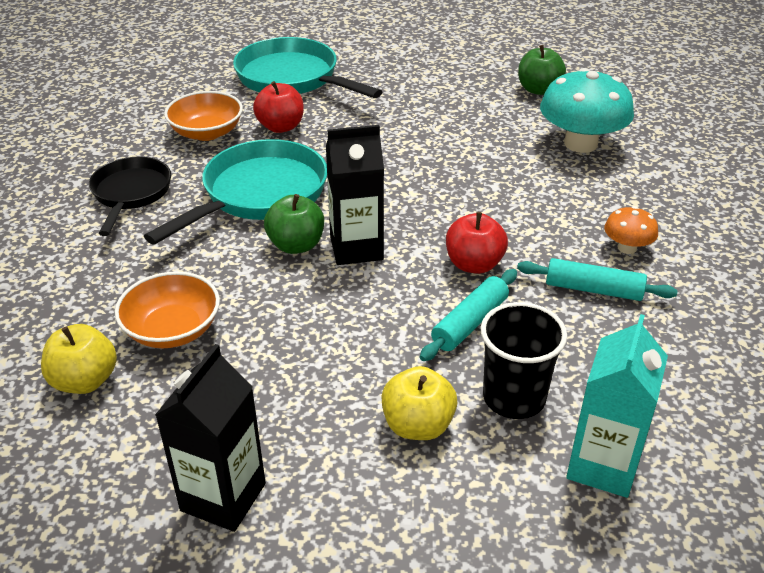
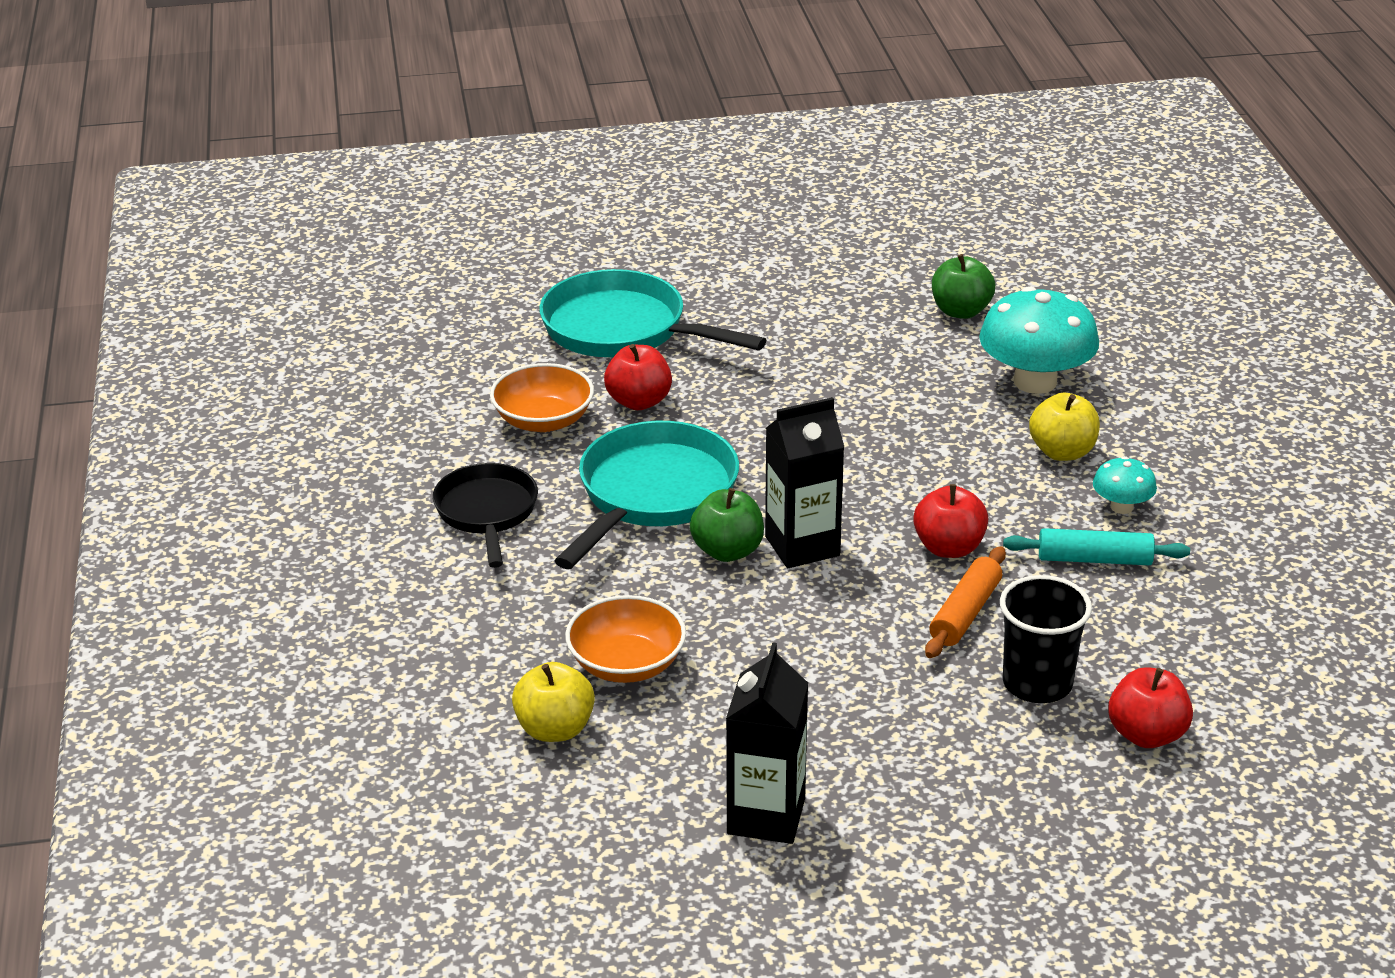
camera: 10 degrees left, 5 degrees down
yellow apple [381,366,458,440] -> yellow apple moved to [1029,393,1100,461]
turquoise rolling pin [420,269,517,361] -> orange rolling pin [925,546,1006,658]
turquoise carton [566,314,668,498] -> red apple [1108,667,1193,748]
orange mushroom [604,206,658,254] -> turquoise mushroom [1093,456,1157,514]

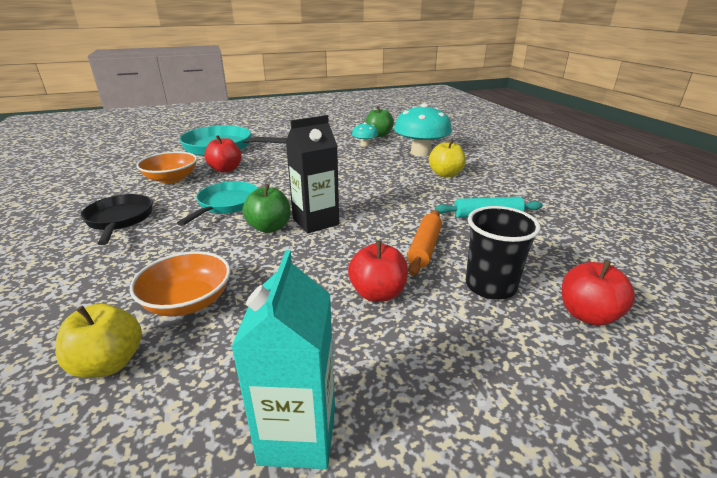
camera: 10 degrees left, 5 degrees down
turquoise pan [554,421,739,569] -> turquoise pan [177,181,258,226], size x0.65
black carton [726,642,808,844] -> turquoise carton [231,250,335,469]
red apple [913,484,988,558] -> red apple moved to [348,241,408,302]
turquoise mushroom [1093,456,1157,514] -> turquoise mushroom moved to [352,122,378,147]

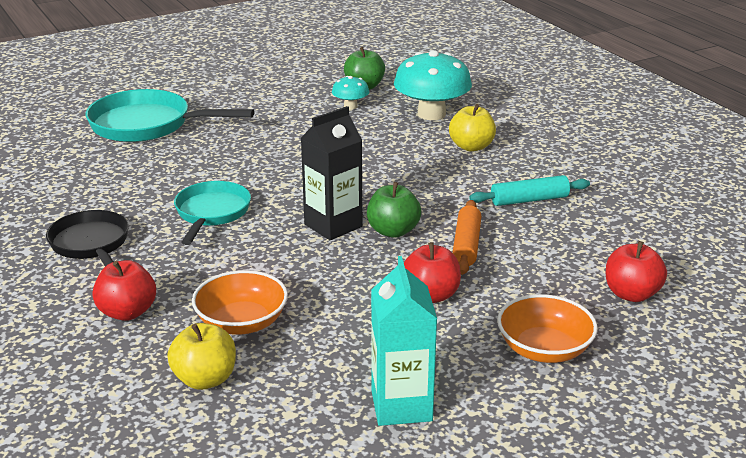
camera: 10 degrees left, 0 degrees up
orange bowl [136,152,197,184] -> orange bowl moved to [497,294,598,363]
red apple [204,135,242,173] -> red apple moved to [93,260,156,321]
green apple [242,184,291,233] -> green apple moved to [367,182,421,238]
black cup [466,206,541,300] -> none

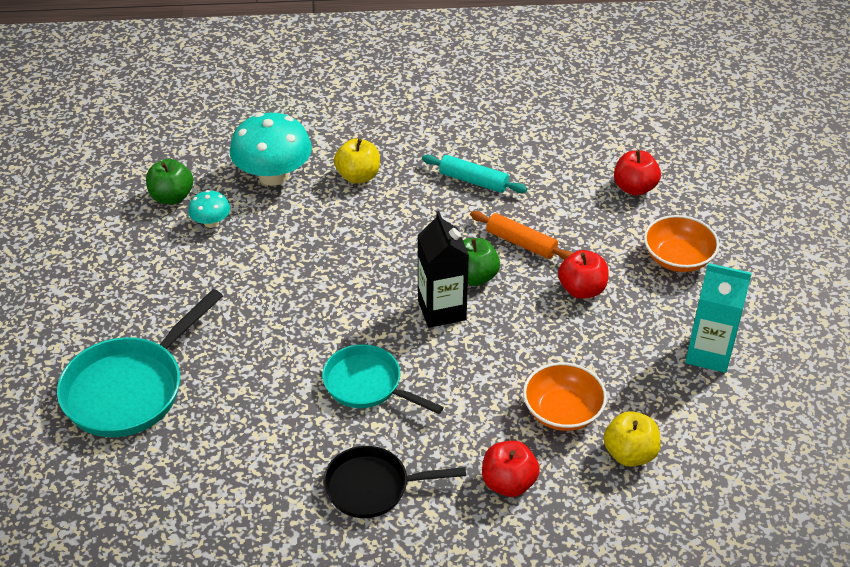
camera: 65 degrees left, 15 degrees up
turquoise rolling pin [469,175,590,206] -> turquoise rolling pin turned 75 degrees counterclockwise [422,155,527,193]

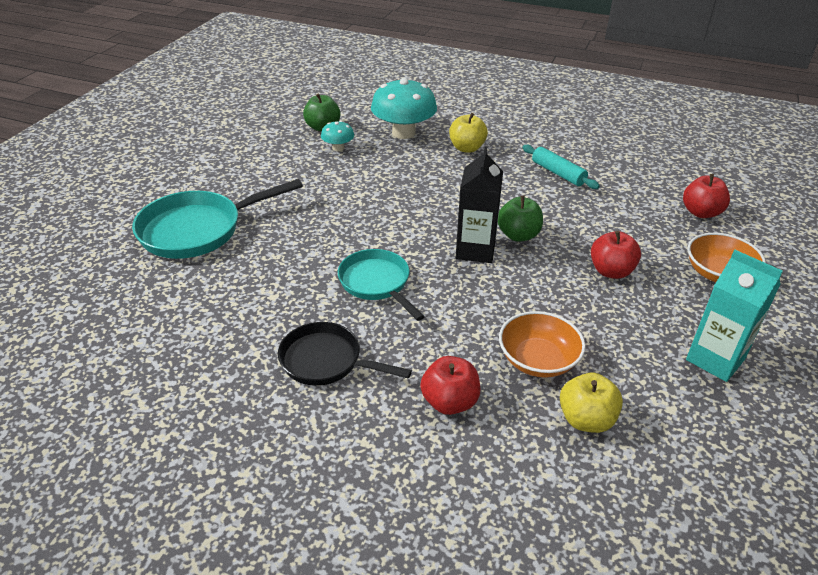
camera: 25 degrees right, 5 degrees down
orange rolling pin [470,211,573,260] -> none

